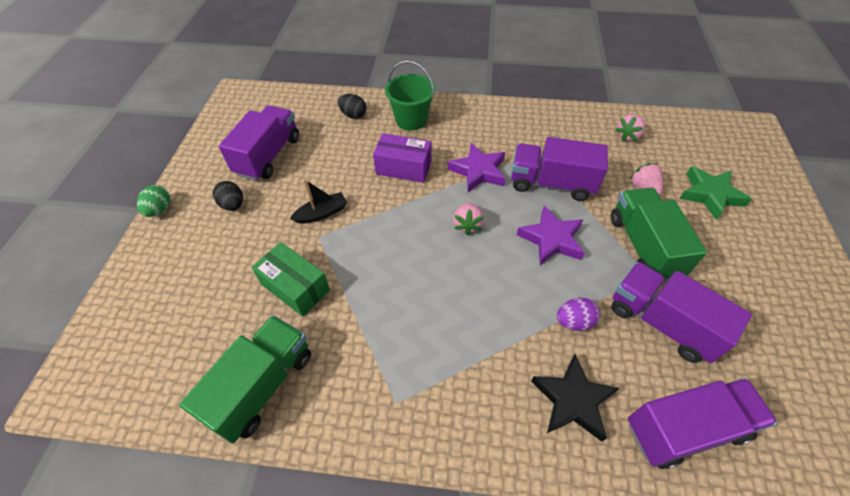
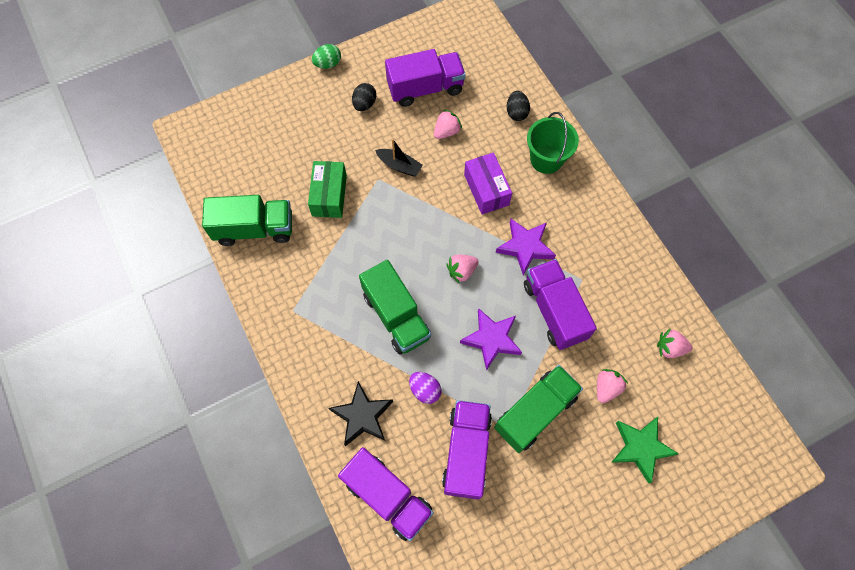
camera: 55 degrees right, 15 degrees up
none -> green truck [359,260,431,355]
none -> pink strawberry [434,109,462,139]

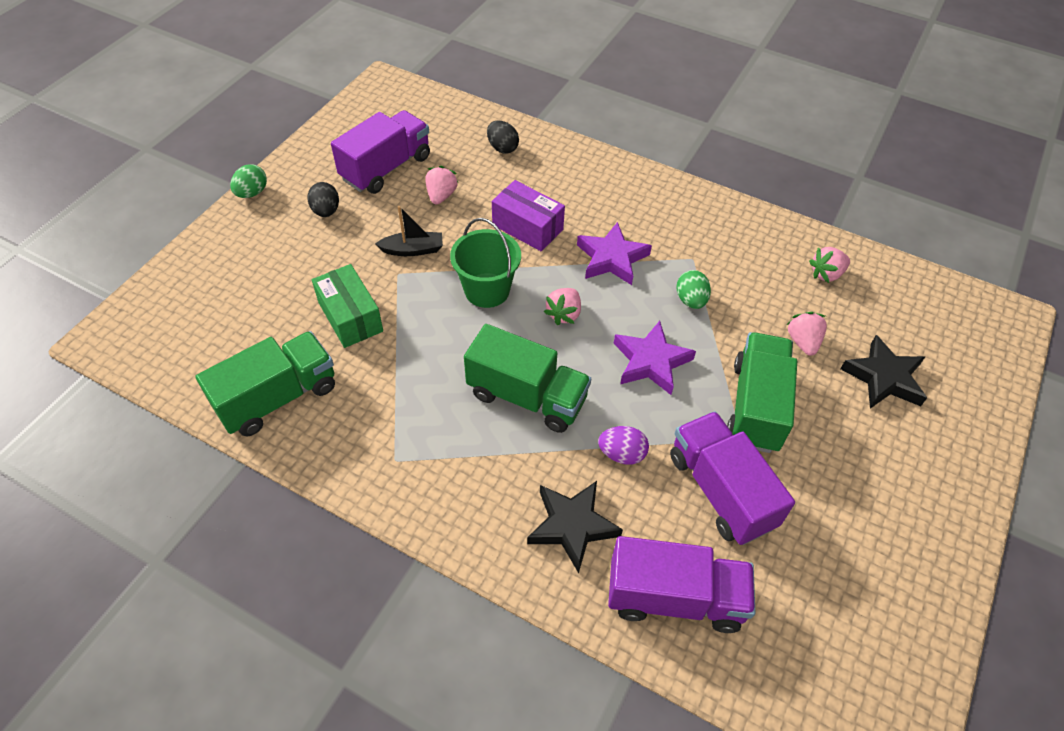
camera: 35 degrees left, 15 degrees down
purple truck [524,259,597,350] -> green egg [677,270,711,309]
green bucket [527,112,579,174] -> green bucket moved to [450,218,521,308]
green star [611,417,679,483] -> black star [840,335,927,409]

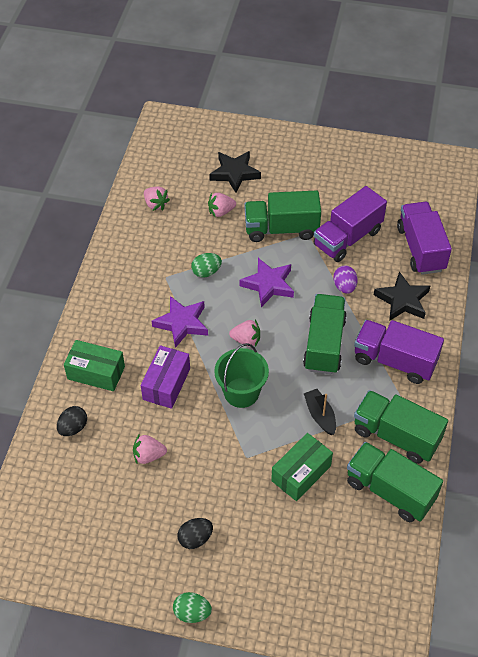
camera: 105 degrees left, 0 degrees up
purple truck [331,110,430,194] -> purple truck moved to [354,320,444,384]
black boat [375,206,443,256] -> black boat moved to [304,389,336,435]
none -> green box [64,340,125,391]
none -> green truck [354,390,448,464]

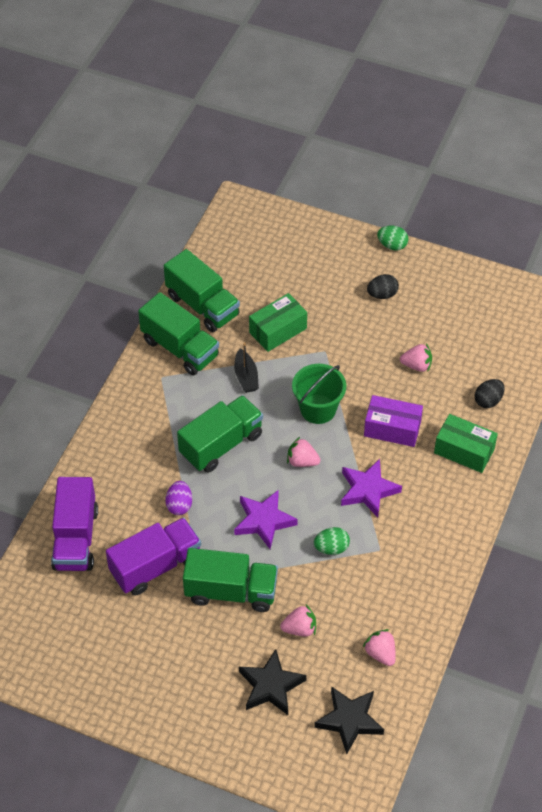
camera: 170 degrees left, 0 degrees up
purple box [141,345,190,409] -> purple box turned 75 degrees clockwise [364,395,423,447]
green truck [303,294,347,374] -> green truck turned 150 degrees counterclockwise [177,395,263,473]
purple truck [354,320,444,384] -> none
black star [374,272,430,321] -> black star moved to [314,686,384,754]

